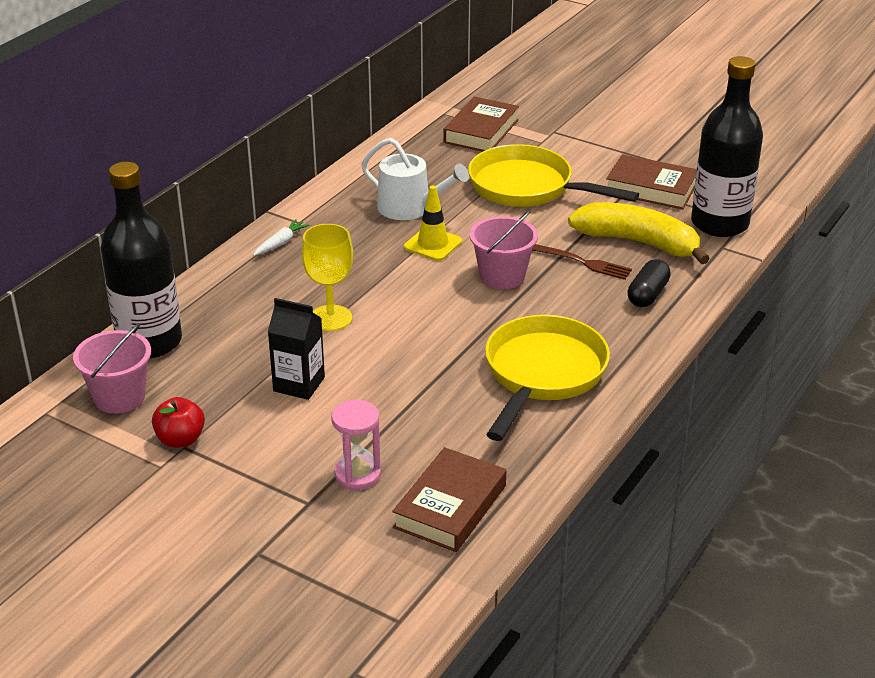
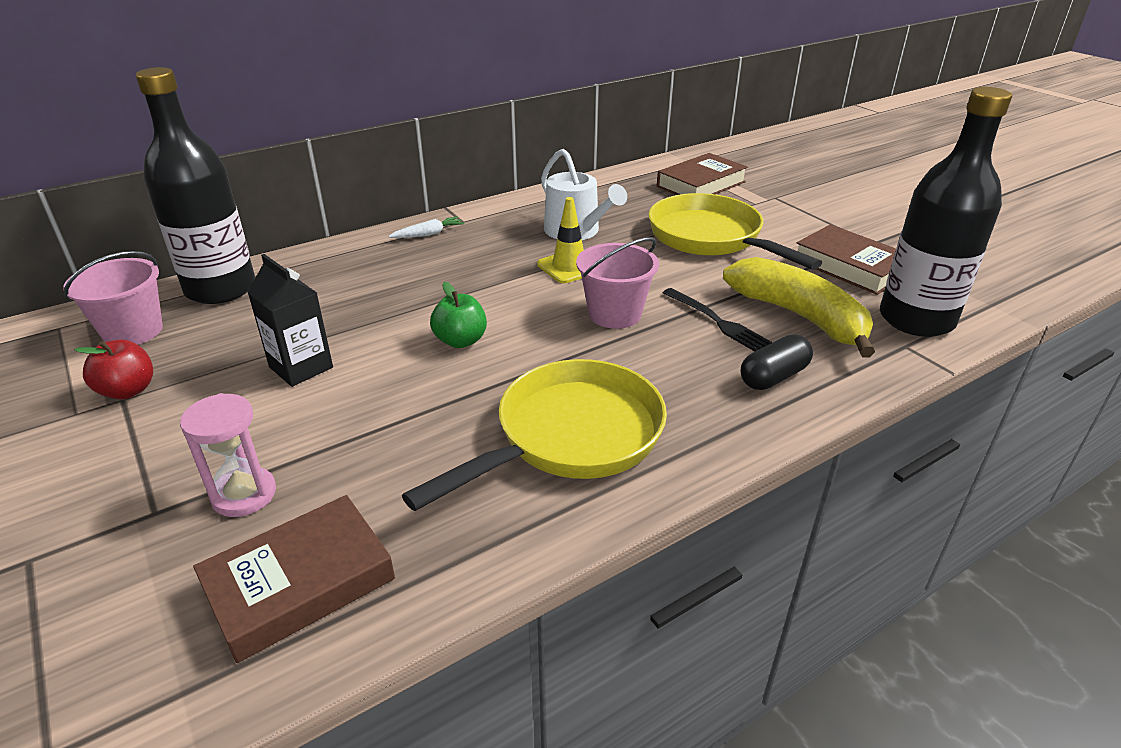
camera: 25 degrees right, 0 degrees up
yellow goblet [301,224,353,331] -> none
brown fork [532,244,632,280] -> black fork [663,288,772,351]
none -> green apple [430,282,487,348]

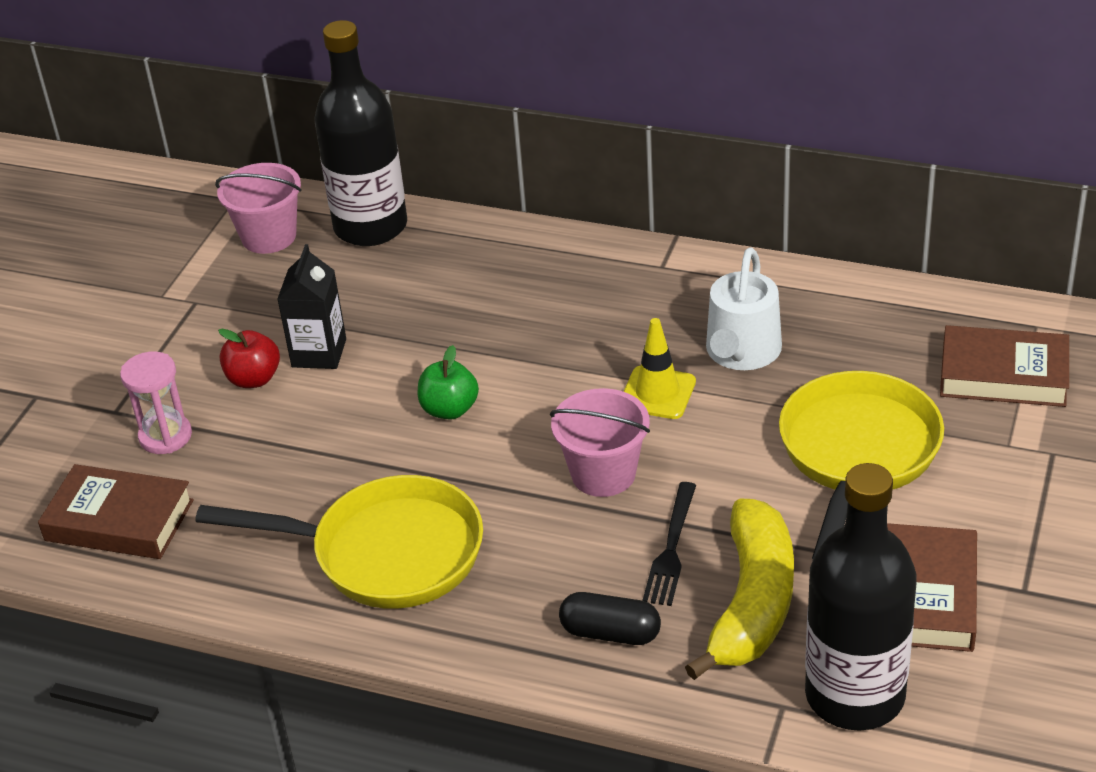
camera: 55 degrees right, 5 degrees up
red apple [74,340,153,400] -> red apple moved to [218,329,280,388]
white carrot [388,216,464,238] -> none

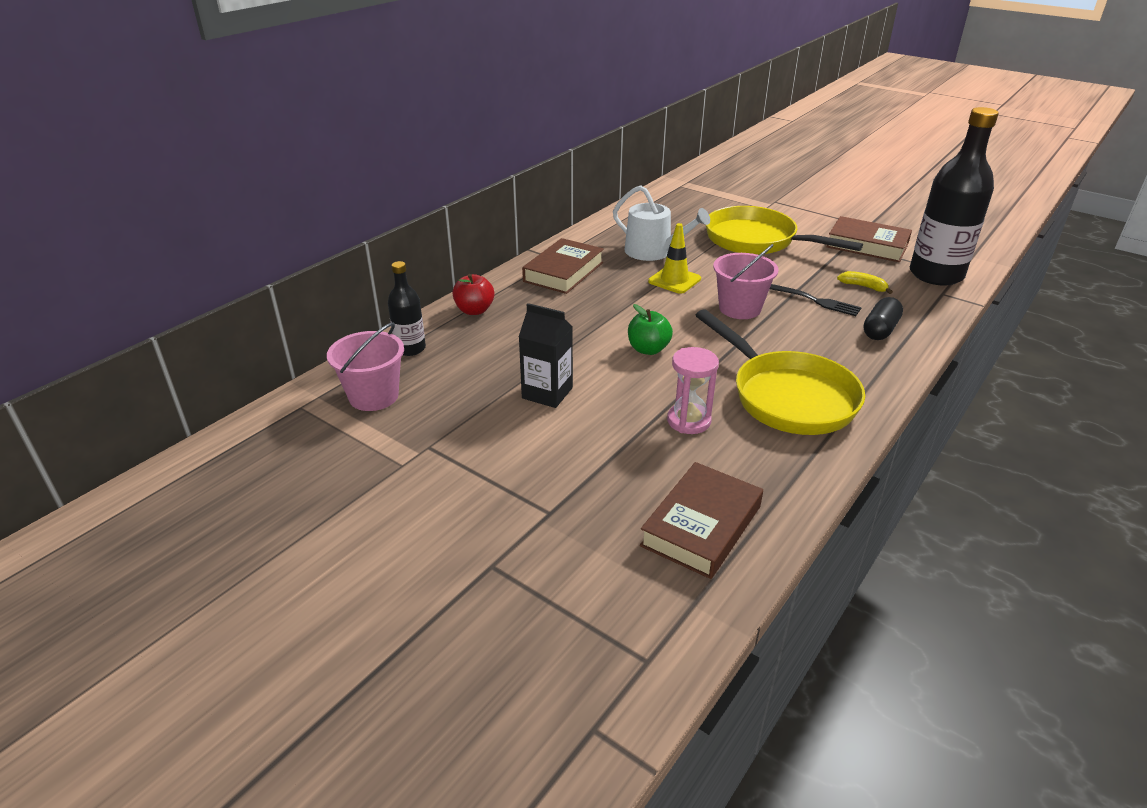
camera: 75 degrees left, 5 degrees down
pink hourglass [120,351,192,454] -> pink hourglass moved to [667,347,719,434]
yellow pan [195,475,483,609] -> yellow pan turned 120 degrees clockwise [695,309,865,435]
red apple [218,329,280,388] -> red apple moved to [452,274,494,315]
black bottle [315,20,407,246] -> black bottle [388,261,426,356], size x0.50
yellow banana [685,499,794,680] -> yellow banana [837,271,893,294], size x0.40
brown book [940,325,1069,407] -> brown book moved to [522,238,604,294]

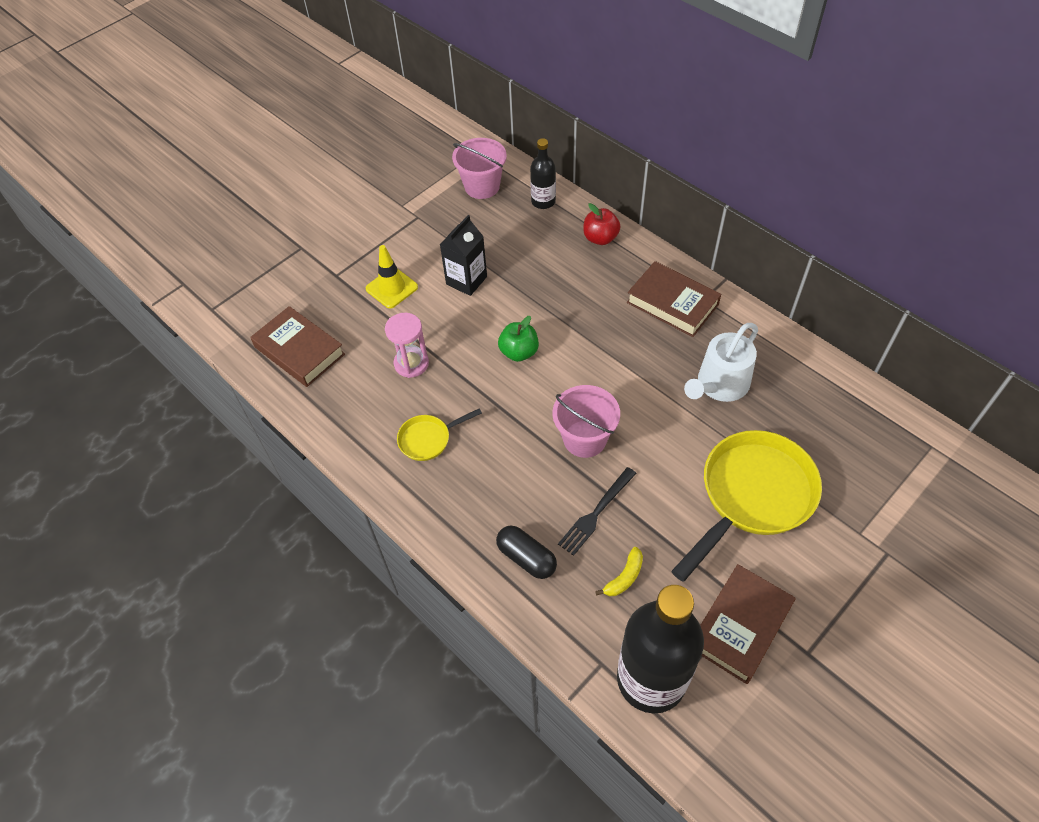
camera: 100 degrees right, 20 degrees up
yellow traffic cone [648,223,701,294] -> yellow traffic cone moved to [366,245,418,308]
yellow pan [695,309,865,435] -> yellow pan [397,408,482,461], size x0.48

